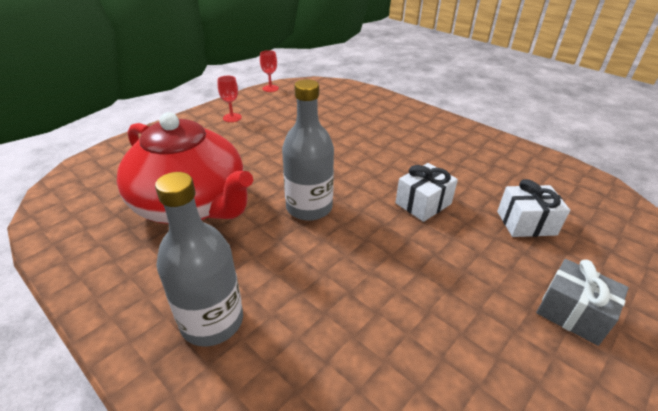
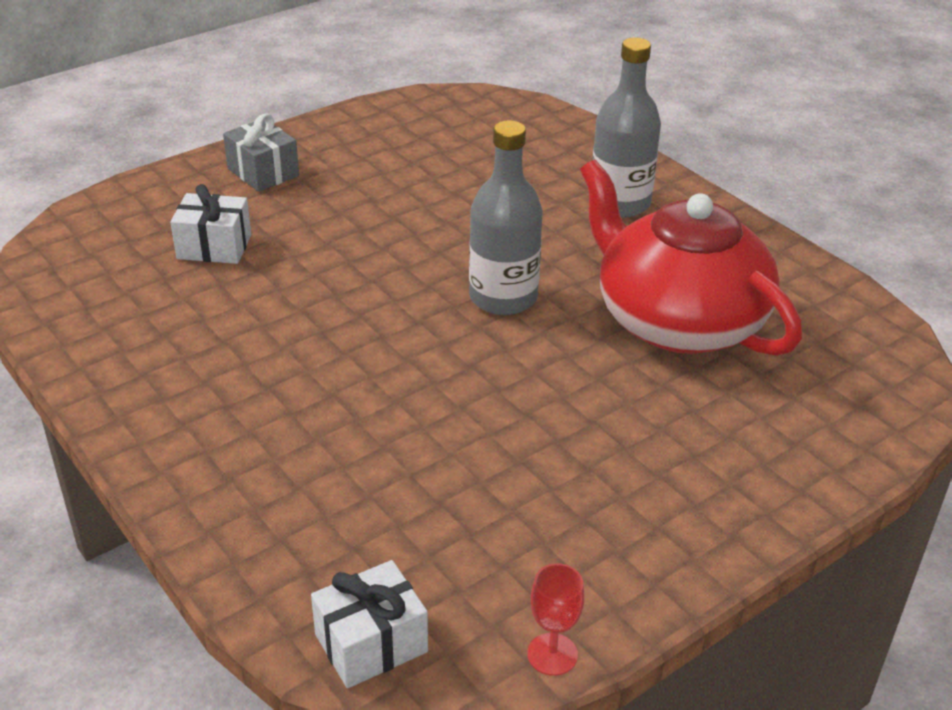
camera: 170 degrees left, 0 degrees up
red goblet [217,76,242,122] -> none
white gift [395,163,458,222] -> white gift moved to [311,560,428,688]

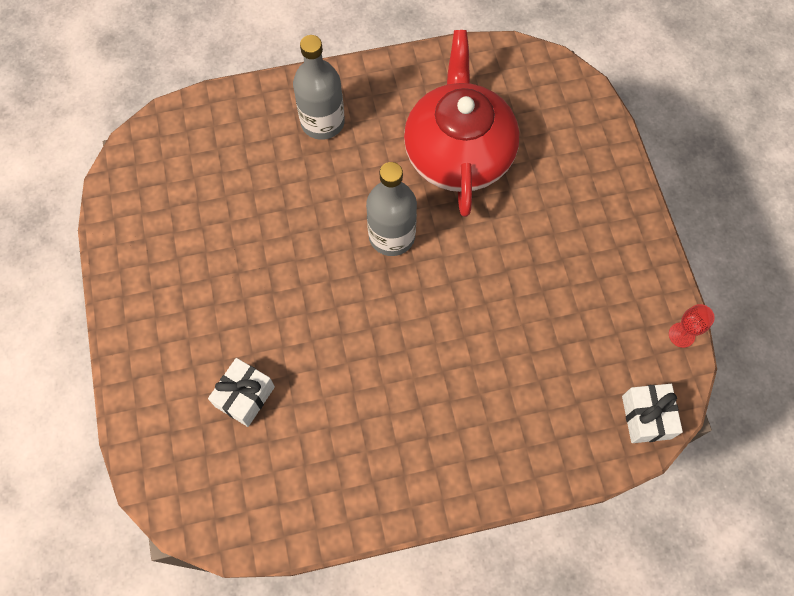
camera: 65 degrees left, 30 degrees up
grey gift [223,114,299,192] -> none
red teapot [580,160,802,356] -> red teapot turned 105 degrees clockwise [404,30,519,217]

